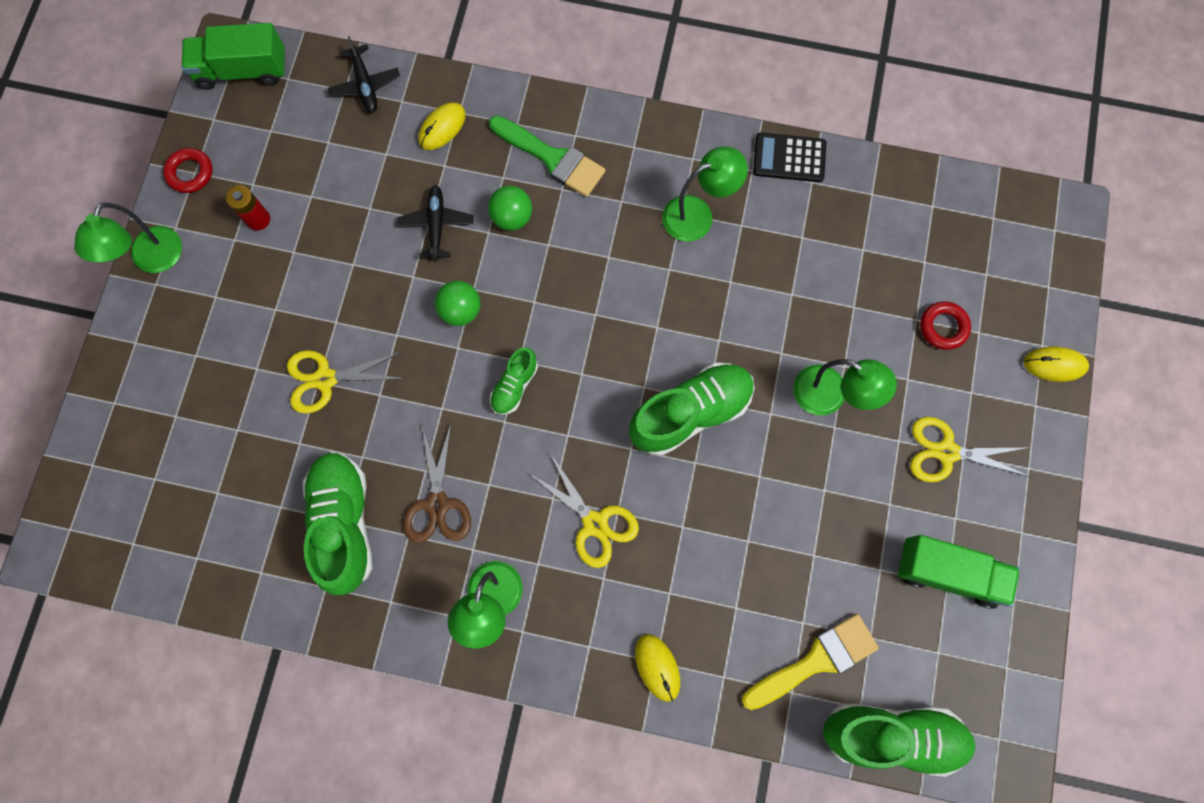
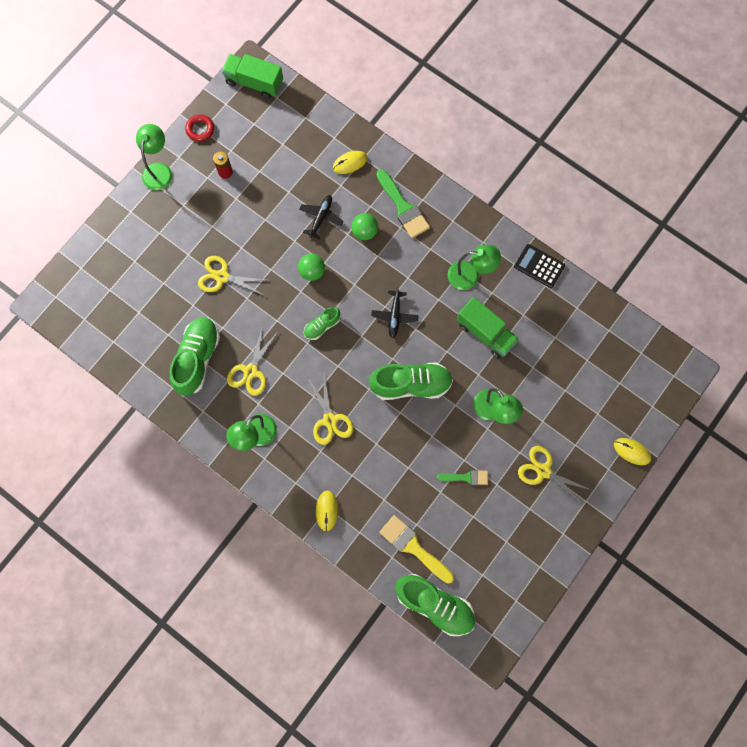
camera: 25 degrees right, 0 degrees up
green lamp [74,203,182,273] -> green lamp turned 150 degrees clockwise [136,124,172,190]
black plane [328,36,400,113] -> black plane moved to [371,286,419,338]
brown scissors [403,424,471,543] -> yellow scissors [227,325,277,396]
yellow brush [742,614,879,710] -> yellow brush turned 135 degrees counterclockwise [379,515,454,584]
green truck [898,535,1020,609] -> green truck moved to [457,297,519,359]
red ring [920,302,971,350] -> none
none -> green brush [437,470,488,485]

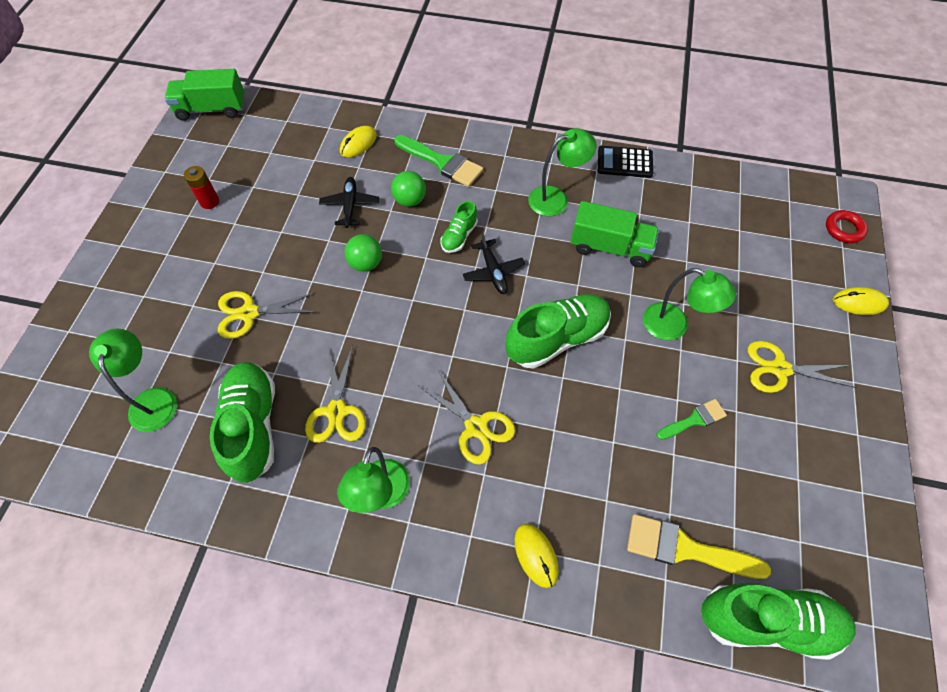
camera: 25 degrees left, 15 degrees down
green lamp [136,124,172,190] -> green lamp moved to [89,328,177,432]
red ring [185,114,214,142] -> red ring moved to [826,210,868,243]
green shoe [304,307,340,340] -> green shoe moved to [440,201,478,253]

